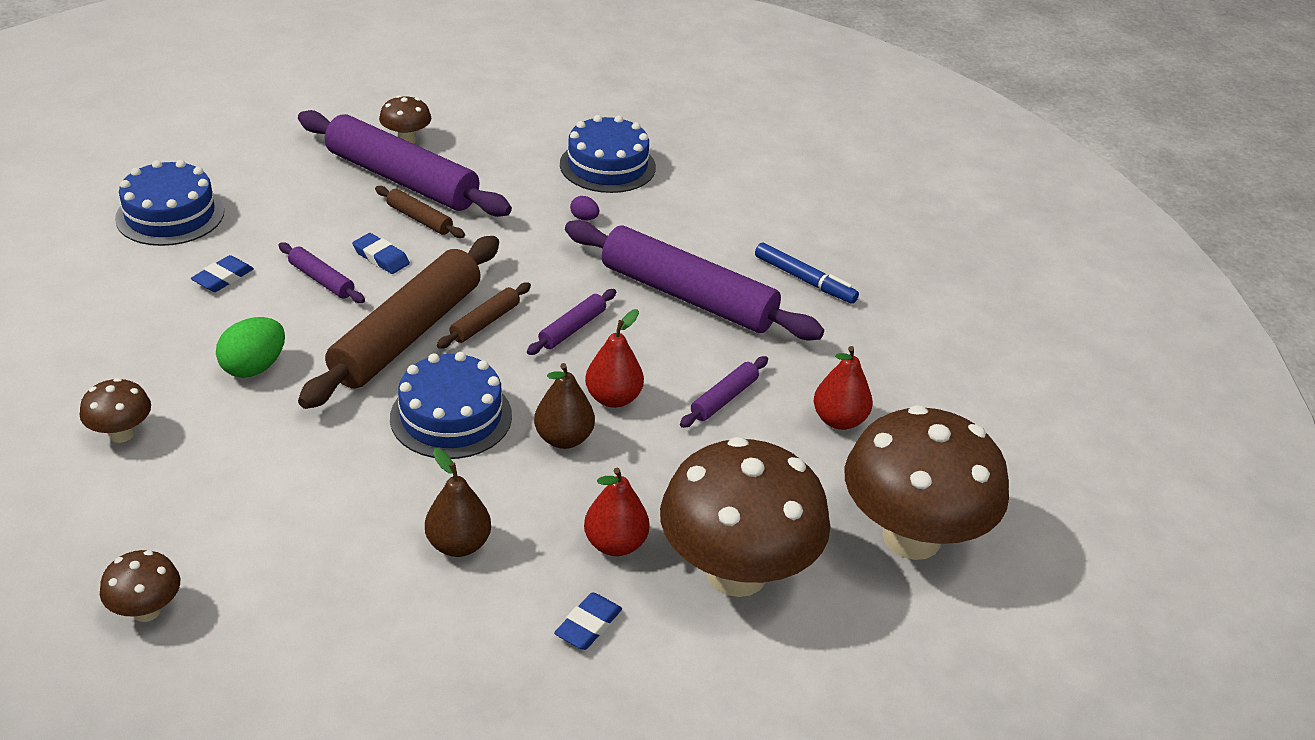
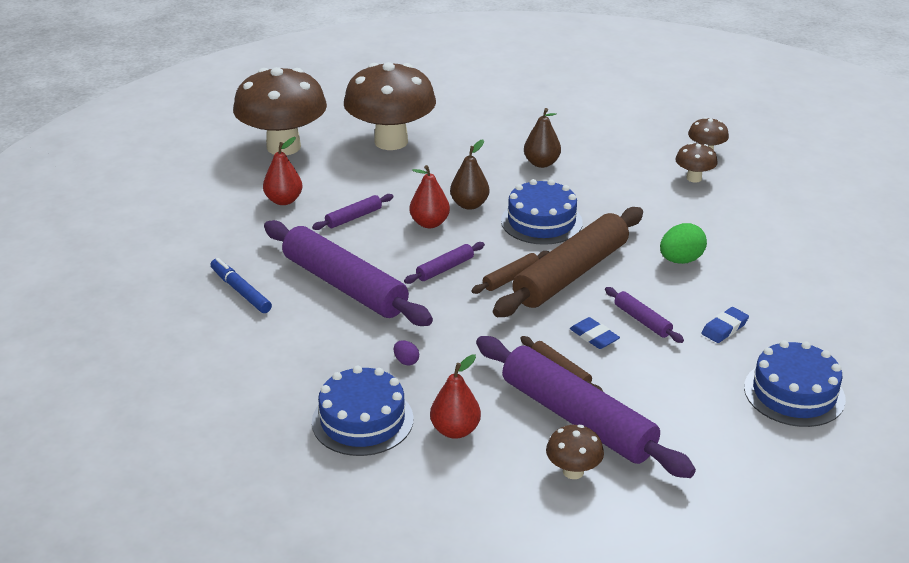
camera: 165 degrees left, 5 degrees down
brown mushroom [80,378,151,443] -> brown mushroom moved to [675,143,718,182]
blue eraser [554,592,622,650] -> none
red pear [584,468,650,556] -> red pear moved to [430,354,481,439]

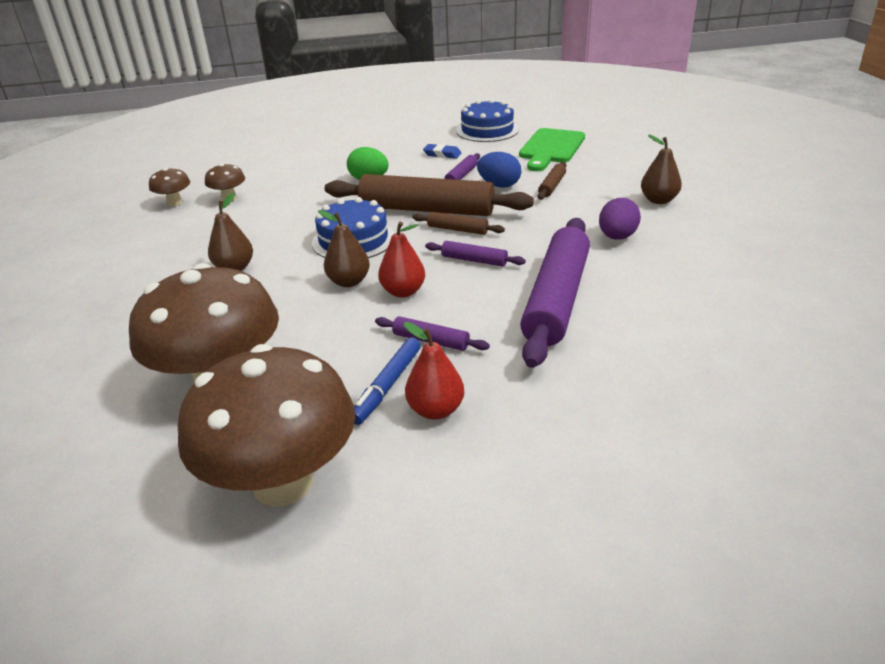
camera: 115 degrees left, 0 degrees up
blue marker [211,258,272,313] -> blue marker moved to [354,337,421,425]
blue cake [312,366,414,456] -> none
purple egg [394,340,419,366] -> purple egg [599,198,641,240], size x1.96
red pear [430,354,481,439] -> brown pear [641,135,682,204]
purple rolling pin [476,336,696,478] -> none
brown mushroom [546,425,604,479] -> none
blue eraser [570,317,620,349] -> blue egg [477,152,521,188]
none -> green cutting board [519,128,585,171]

